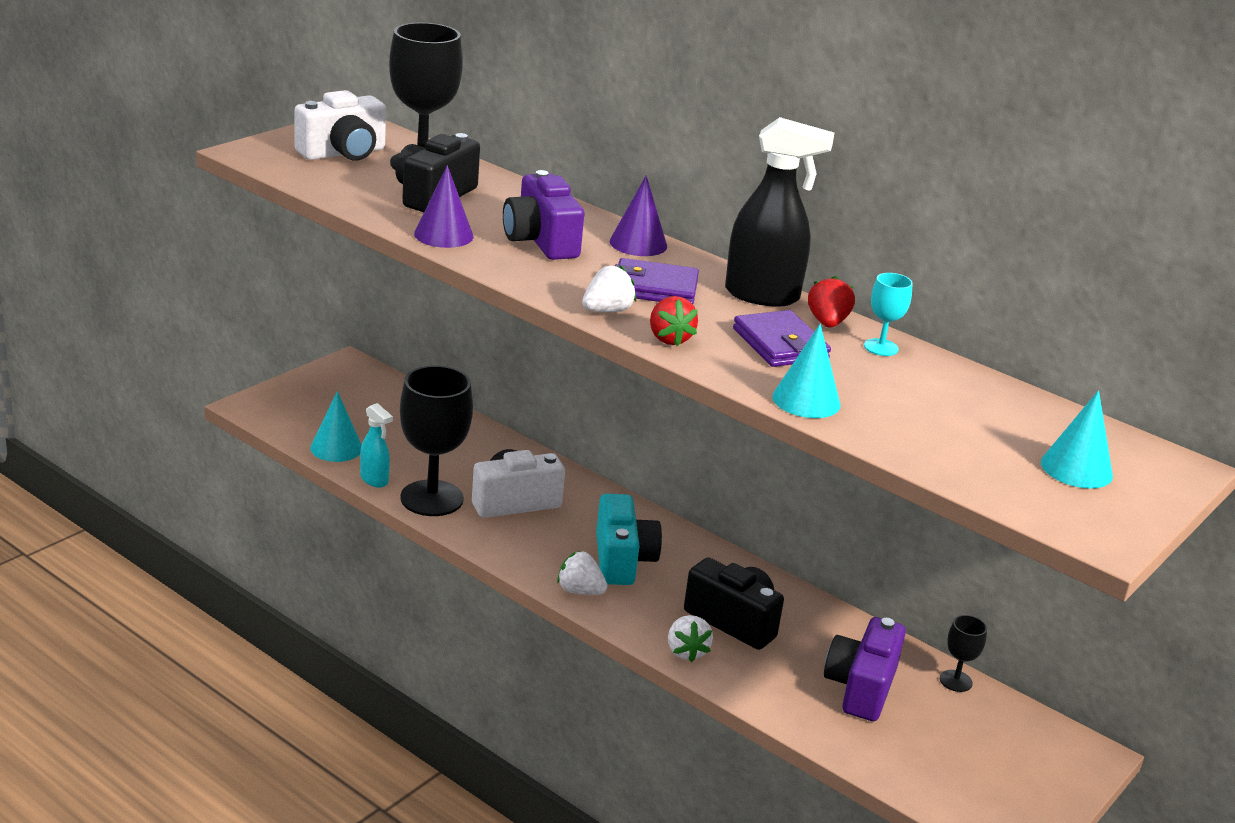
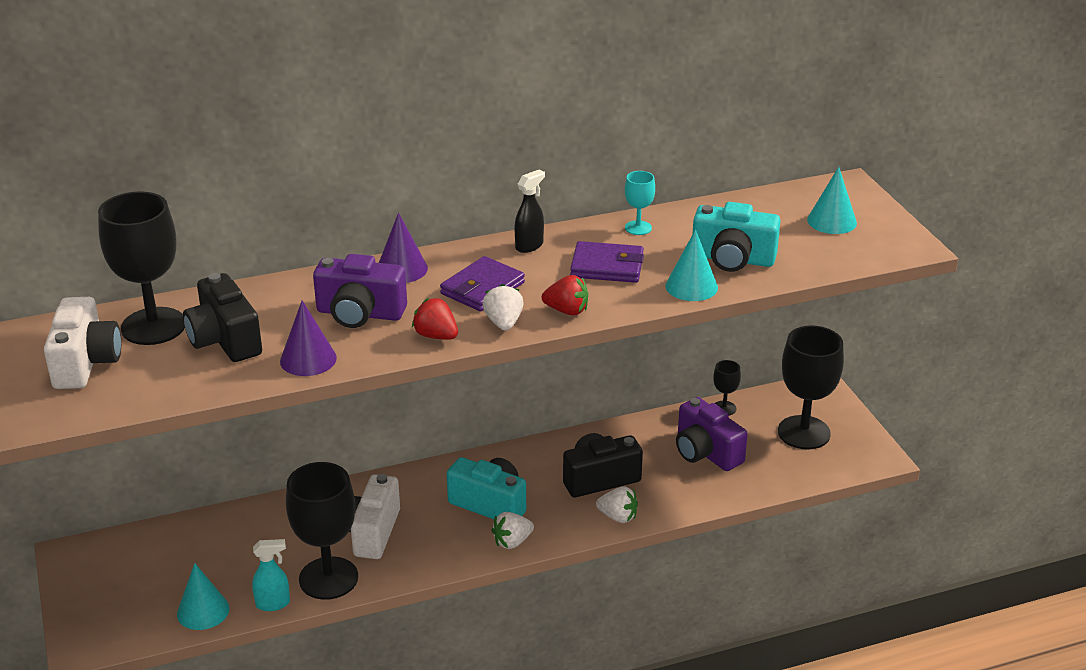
camera: 55 degrees left, 5 degrees up
black spray bottle [725,117,834,307] -> black spray bottle [515,169,545,253], size x0.54
red strawberry [808,276,855,328] -> red strawberry moved to [412,298,458,340]
none -> turquoise camera [692,202,781,272]
none -> black goblet [778,326,844,449]

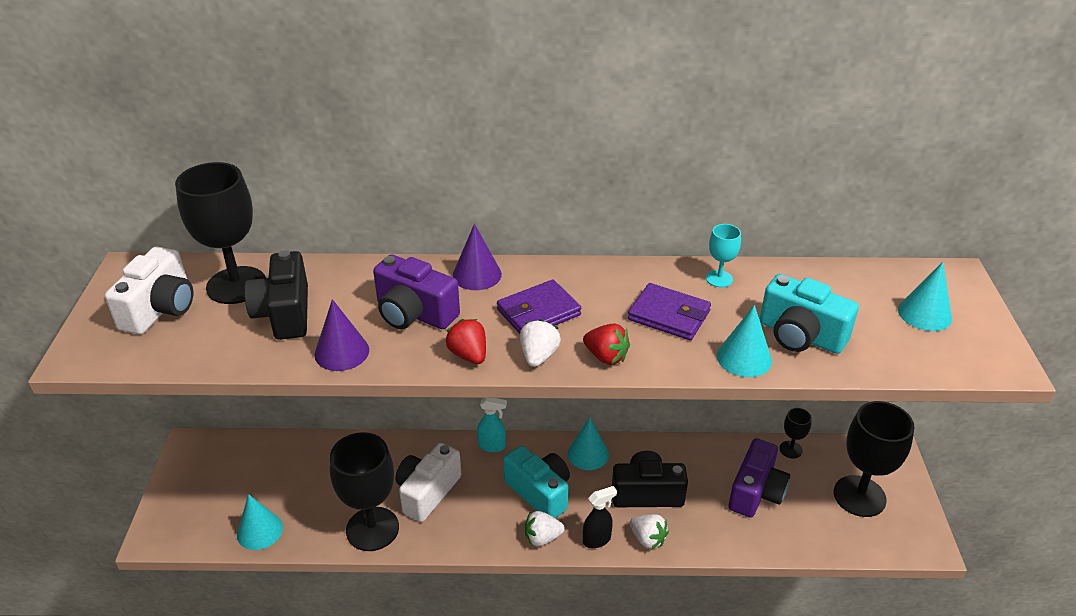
camera: 20 degrees right, 5 degrees up
turquoise spray bottle [252,539,290,611] -> turquoise spray bottle moved to [477,398,507,452]
black spray bottle [515,169,545,253] -> black spray bottle moved to [583,486,617,548]
purple camera [676,397,748,471] -> purple camera turned 135 degrees counterclockwise [729,438,790,518]
none -> turquoise cone [567,418,609,470]

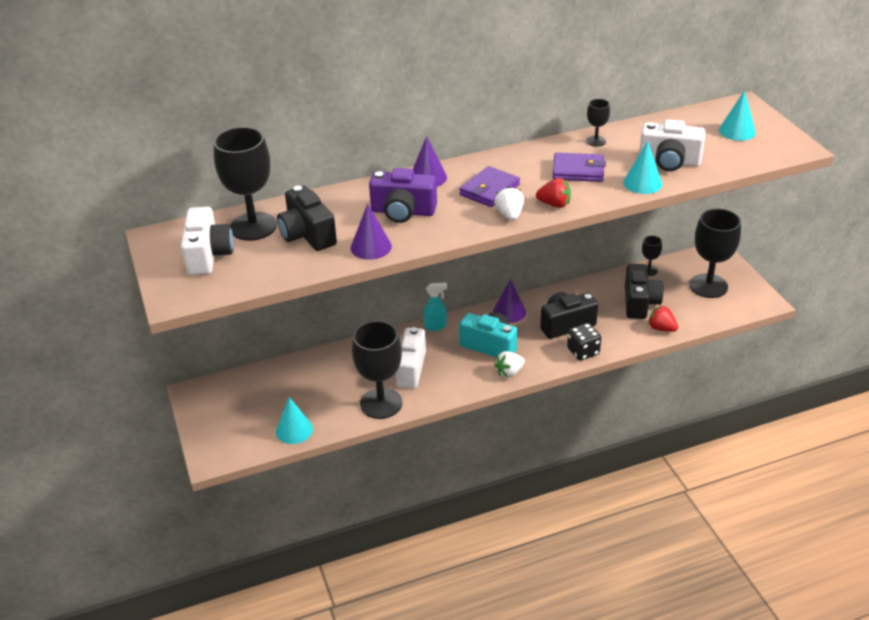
camera: 20 degrees left, 0 degrees up
red strawberry [445,319,486,364] -> red strawberry moved to [648,305,678,332]
turquoise cone [567,418,609,470] -> purple cone [493,279,526,323]
black spray bottle [583,486,617,548] -> none
white strawberry [630,514,669,549] -> black dice [567,323,601,361]
turquoise goblet [706,224,741,287] -> black goblet [586,99,610,147]
purple camera [729,438,790,518] -> black camera [625,264,664,319]
turquoise camera [760,274,859,354] -> white camera [639,119,705,171]

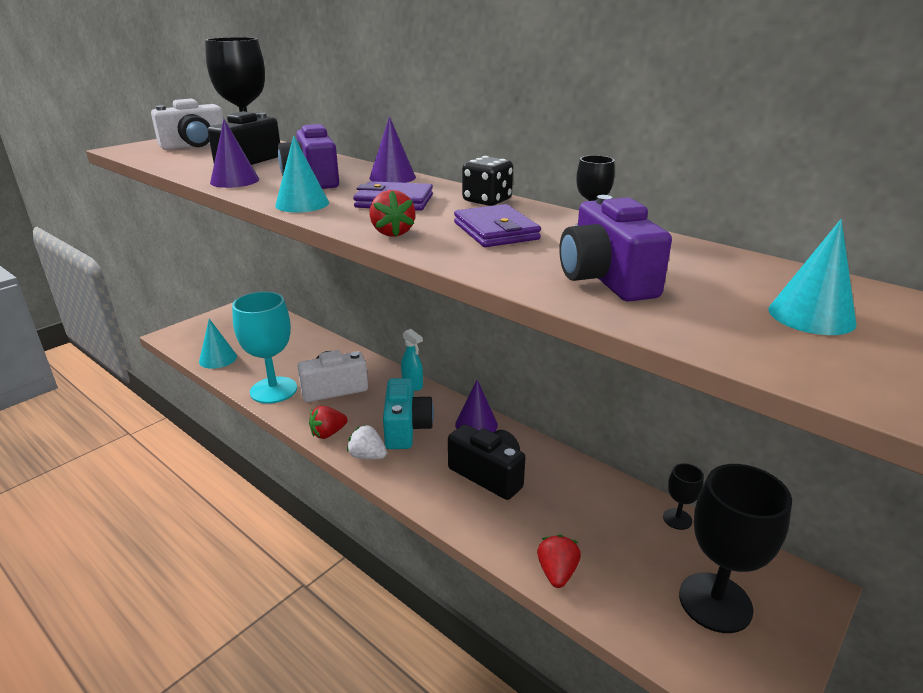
camera: 60 degrees right, 10 degrees down
black goblet [352,321,402,419] -> turquoise goblet [232,291,297,404]
white strawberry [494,186,524,221] -> none
black dice [567,323,601,361] -> black dice moved to [462,156,513,206]
turquoise cone [623,141,662,194] -> turquoise cone moved to [275,135,329,212]
black camera [625,264,664,319] -> none
white camera [639,119,705,171] -> purple camera [559,195,672,301]
none -> red strawberry [309,406,347,439]

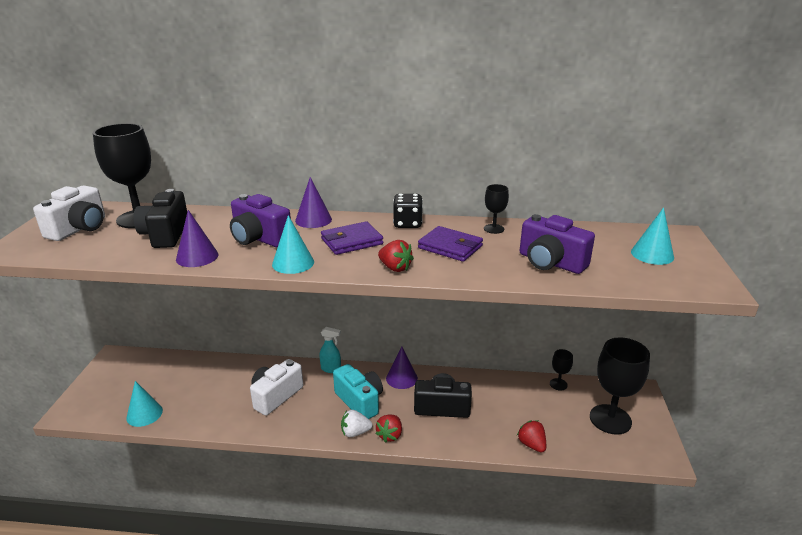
camera: 35 degrees left, 0 degrees up
turquoise goblet [232,291,297,404] -> none
red strawberry [309,406,347,439] -> red strawberry moved to [375,414,402,443]

